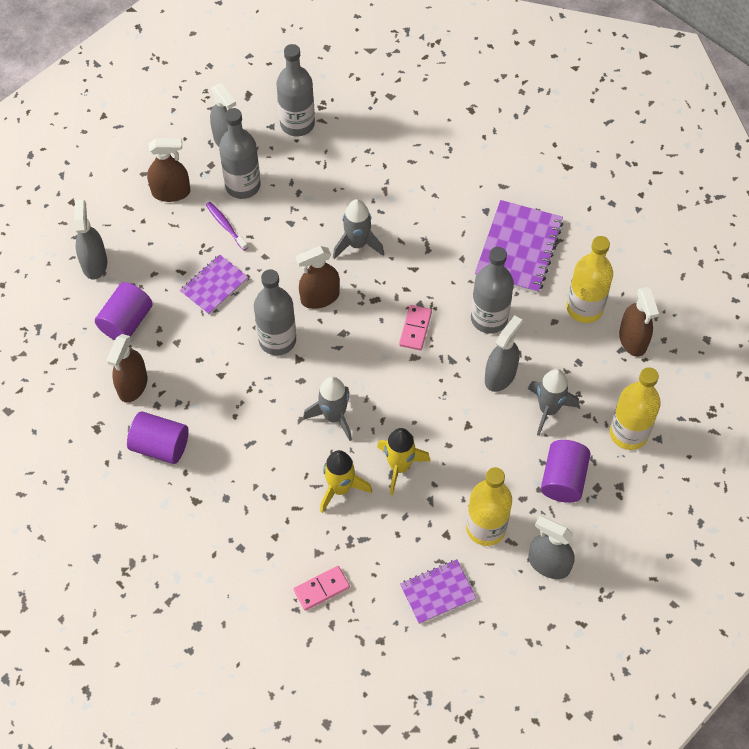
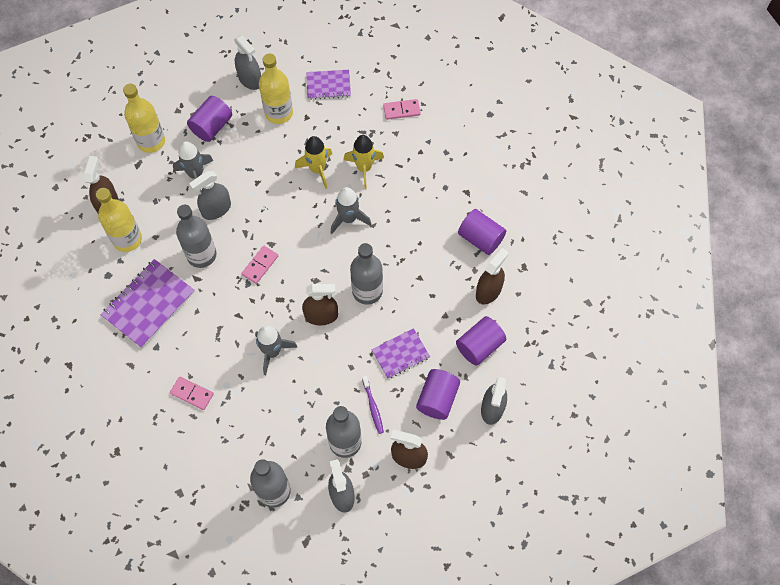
camera: 160 degrees left, 5 degrees up
none -> pink domino [170,376,214,410]
none -> purple cylinder [416,369,460,420]

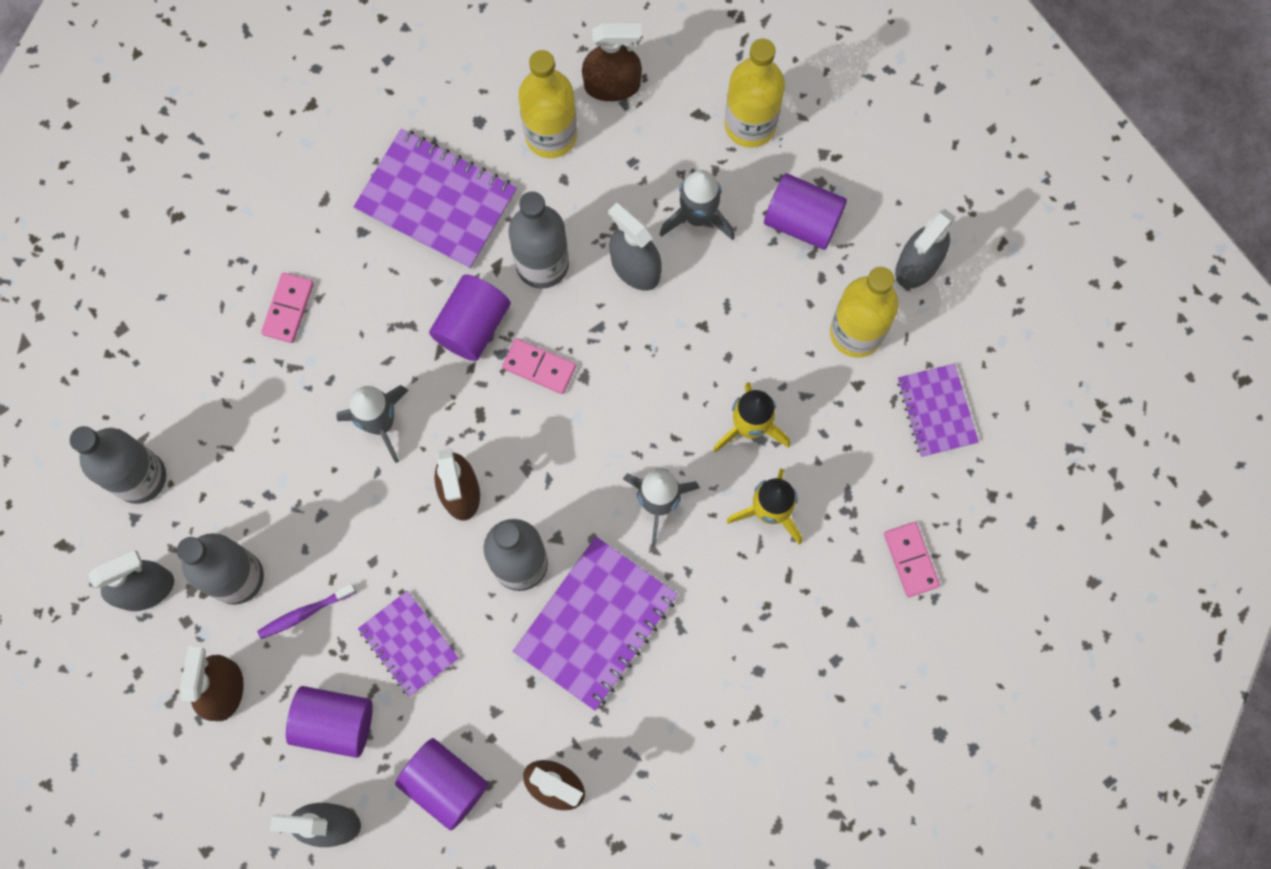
camera: 80 degrees right, 10 degrees up
purple cylinder [458,209,506,255] -> purple cylinder moved to [429,274,511,361]
none -> purple notebook [513,537,678,711]

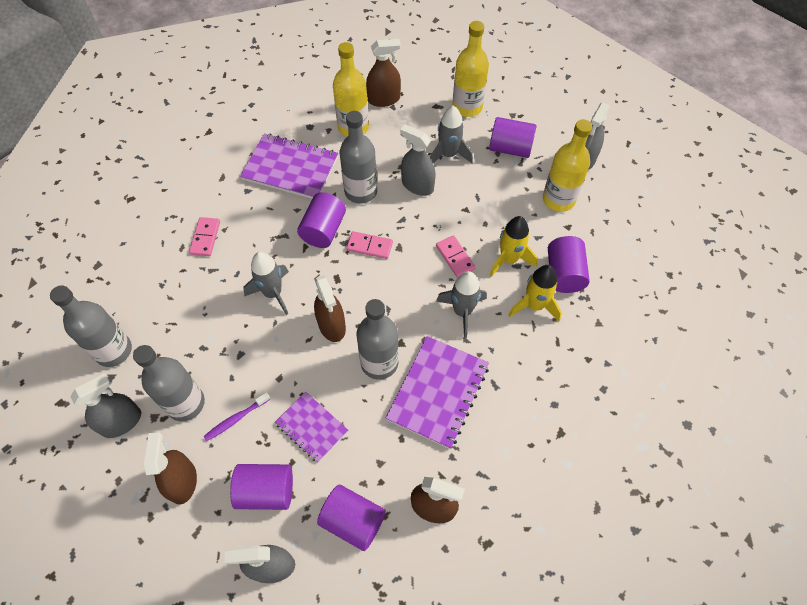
camera: 10 degrees left, 15 degrees down
pink domino [884,522,940,597] -> pink domino moved to [436,235,476,278]
purple notebook [897,364,979,457] -> none
none -> purple cylinder [548,236,590,293]

